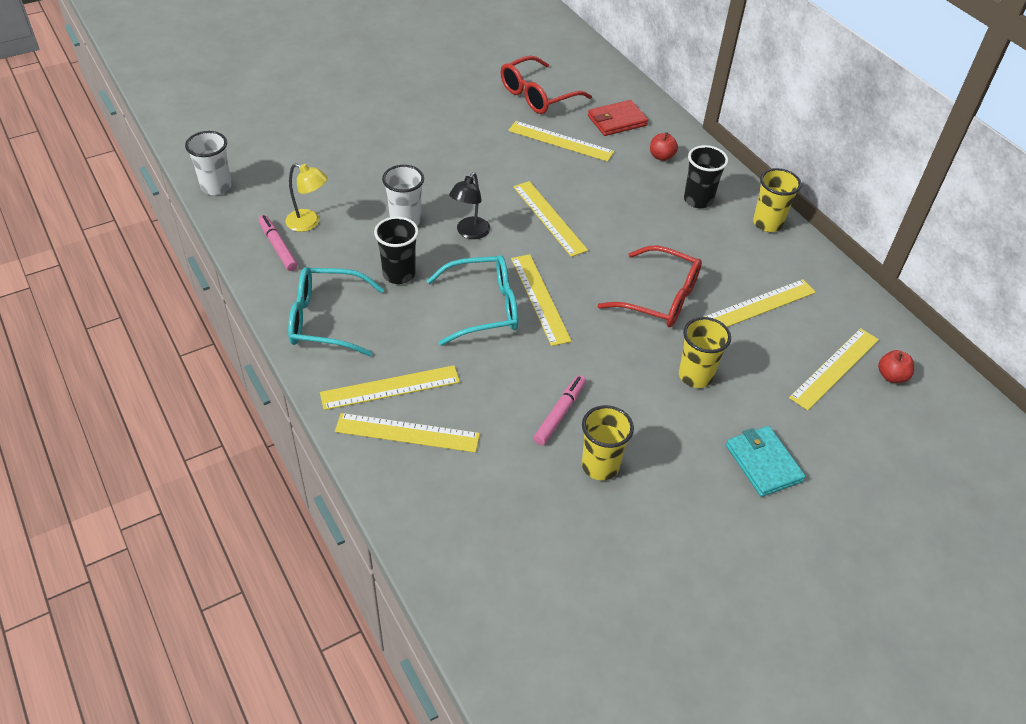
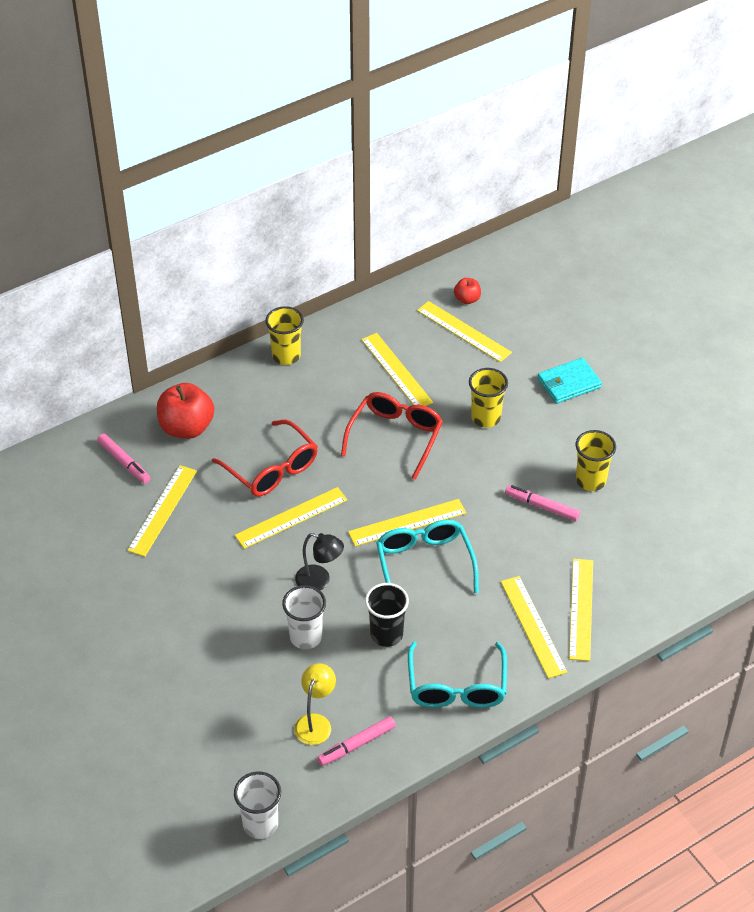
camera: 90 degrees left, 0 degrees up
red glasses [500,56,592,114] -> red glasses moved to [212,419,318,496]
red wallet [588,100,648,136] -> pink marker [97,433,150,484]
red apple [650,132,678,161] -> red apple [157,383,214,439], size x1.97
black cup [684,145,728,208] -> none

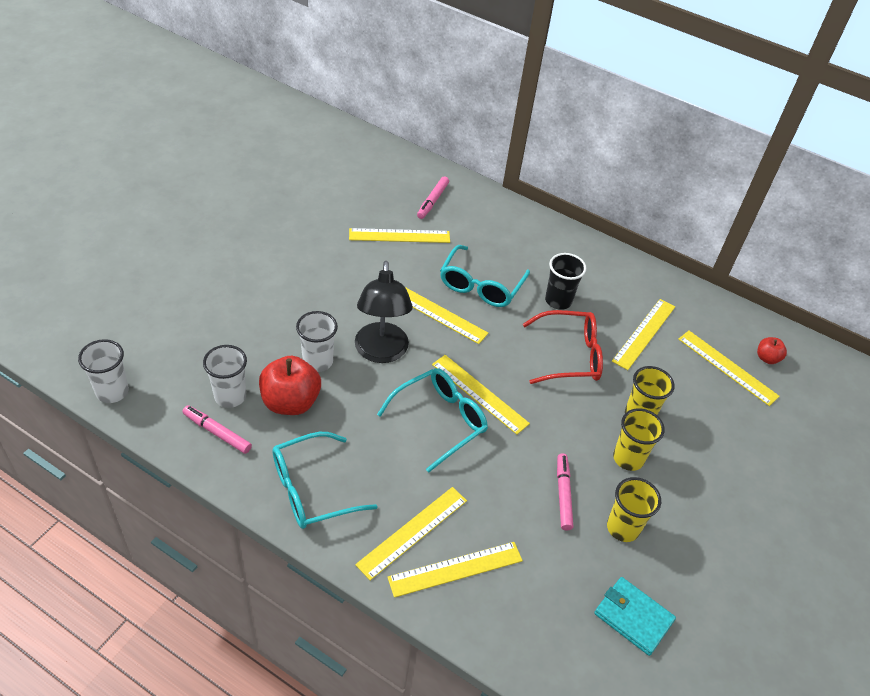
camera: 60 degrees right, 0 degrees up
red apple [157,383,214,439] -> red apple moved to [259,356,321,415]
red glasses [212,419,318,496] -> turquoise glasses [440,245,530,307]
yellow cup [265,306,304,365] -> yellow cup moved to [613,408,665,471]
yellow lamp [294,663,336,745] -> white cup [203,345,247,408]
black lamp [295,533,344,590] -> black lamp [355,261,413,363], size x1.70
black cup [365,583,409,647] -> black cup moved to [545,253,587,310]
yellow ruler [417,301,512,362] -> yellow ruler turned 60 degrees counterclockwise [678,331,780,406]
turquoise wallet [537,357,602,404] -> turquoise wallet moved to [594,577,676,656]

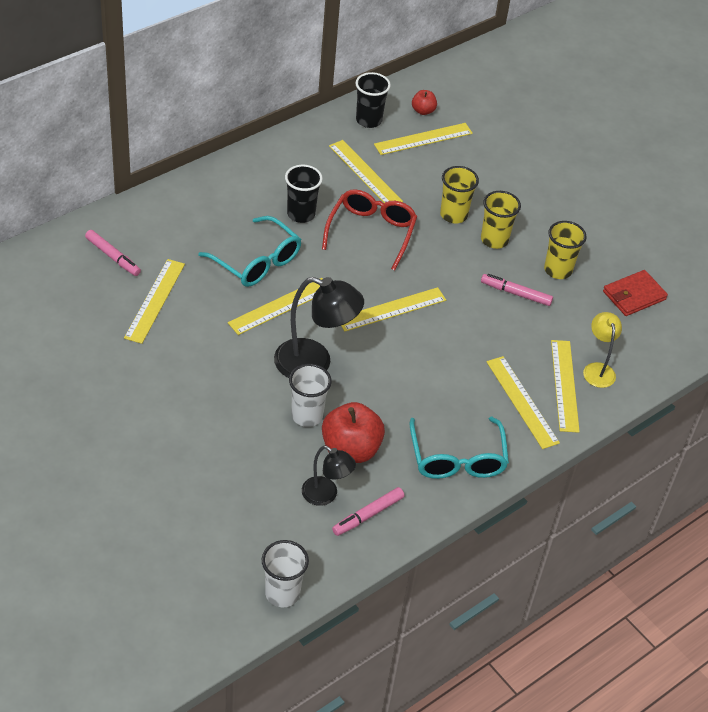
camera: 70 degrees left, 0 degrees up
white cup [203,345,247,408] -> black lamp [302,446,356,506]
turquoise glasses [377,368,488,473] -> none
turquoise wallet [594,577,676,656] -> red wallet [603,270,668,316]
none -> black cup [356,72,391,128]
none -> yellow lamp [583,312,622,388]

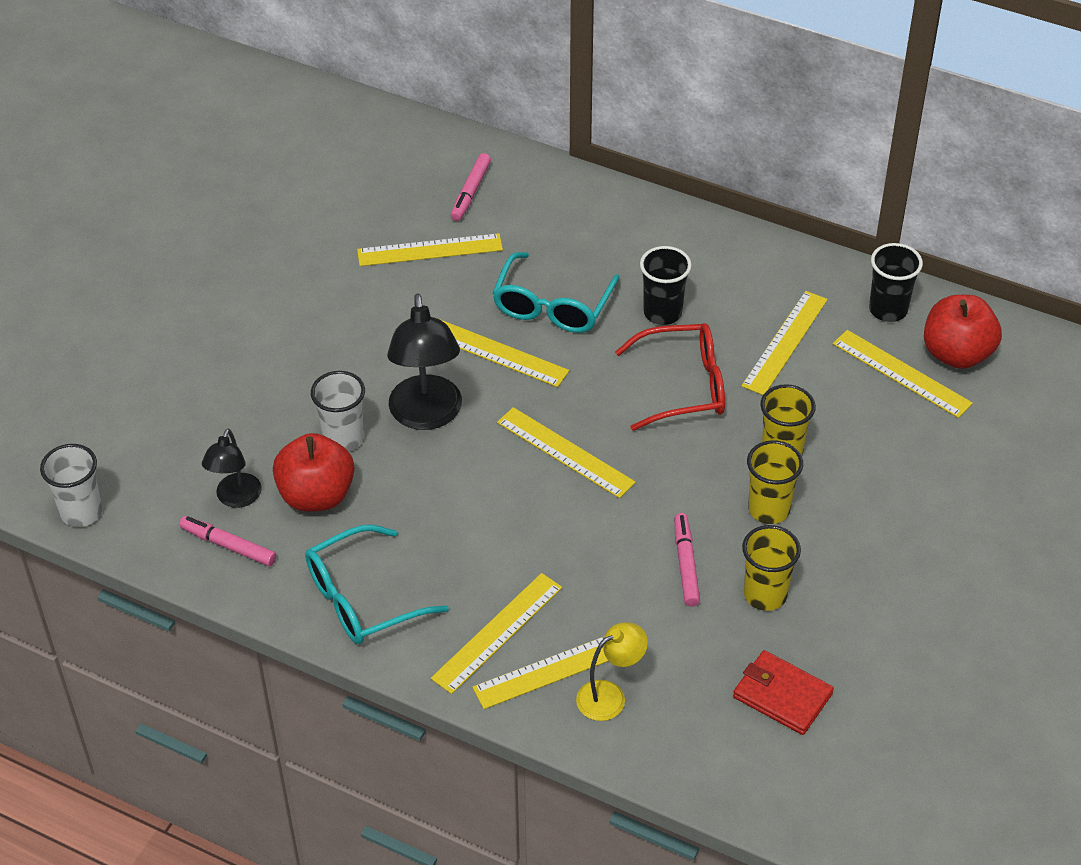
camera: 70 degrees right, 0 degrees up
red apple [412,90,437,115] -> red apple [924,295,1002,369], size x1.97

